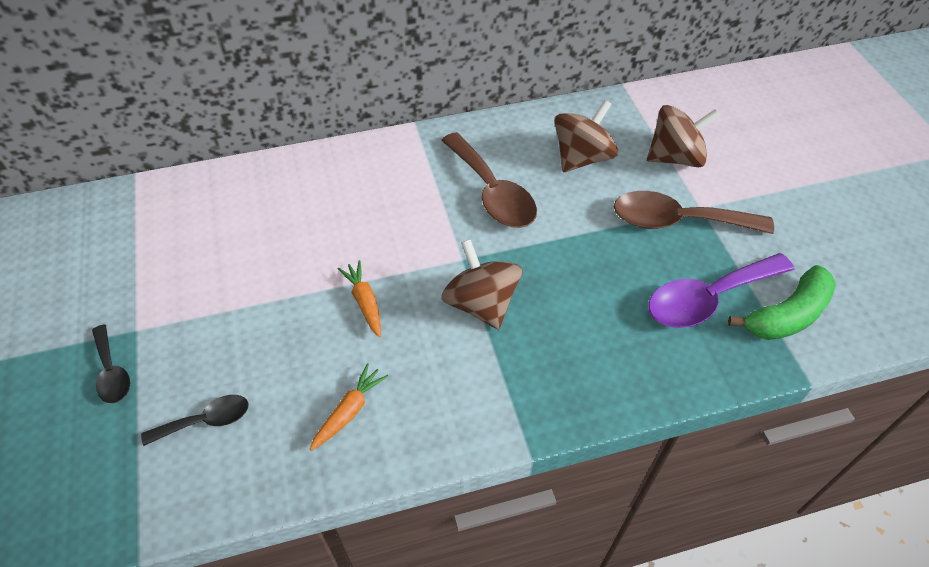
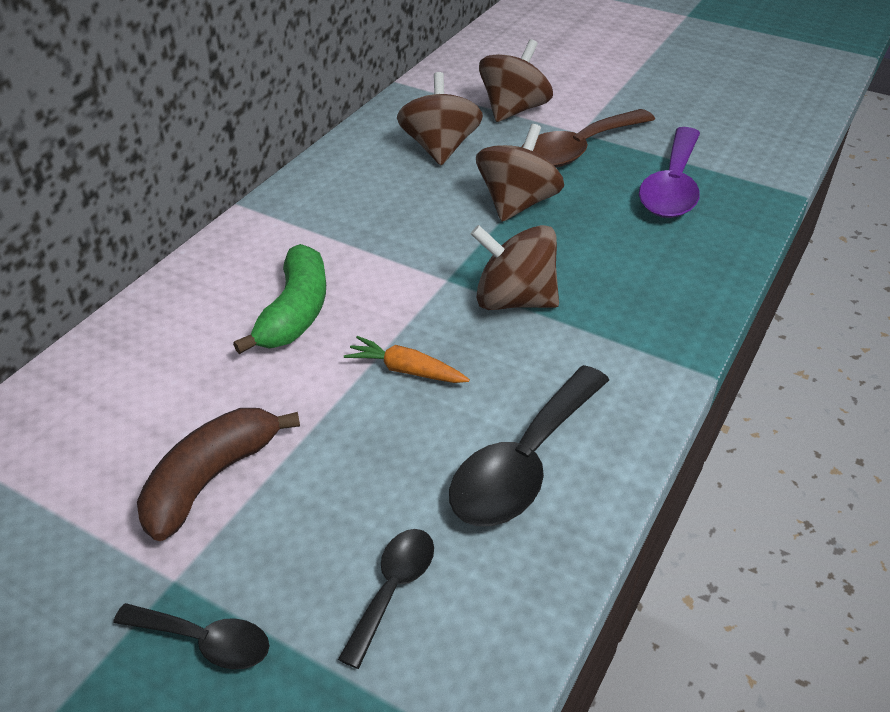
camera: 45 degrees left, 10 degrees down
orange carrot [310,363,388,451] -> black spoon [449,365,609,526]
brown spoon [441,132,537,228] -> none
green banana [728,265,836,340] -> green banana moved to [233,244,326,354]
none -> brown banana [137,408,300,541]
none -> brown spinning top [476,124,564,222]

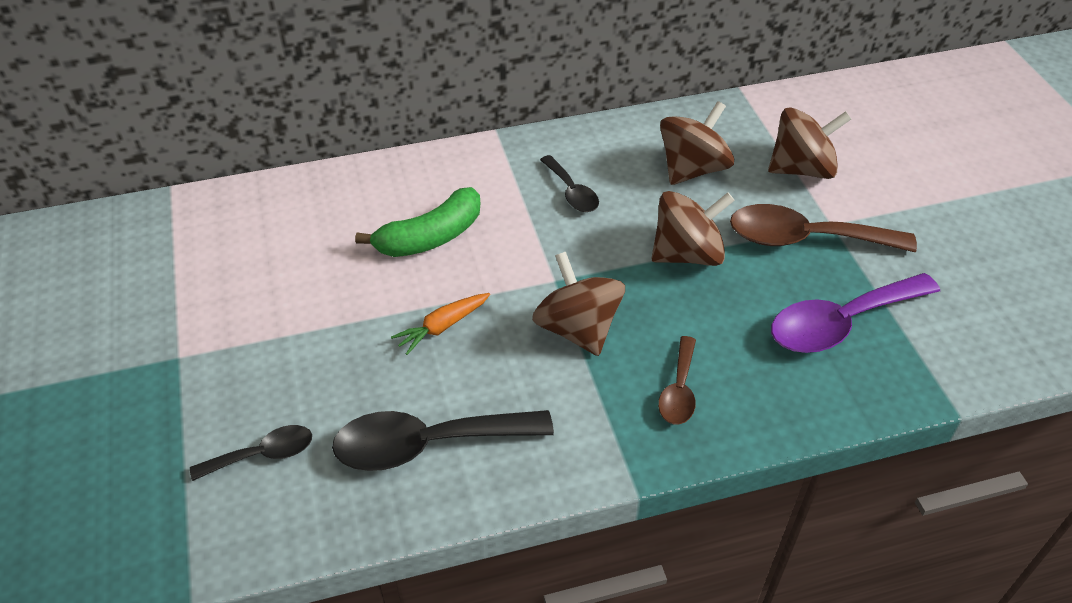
camera: 45 degrees right, 5 degrees up
black spoon [113,603,269,669] -> black spoon moved to [540,155,599,212]
brown banana [137,408,300,541] -> none
orange carrot [344,336,470,383] -> orange carrot turned 105 degrees counterclockwise [391,293,490,355]
none -> brown spoon [658,336,696,424]

